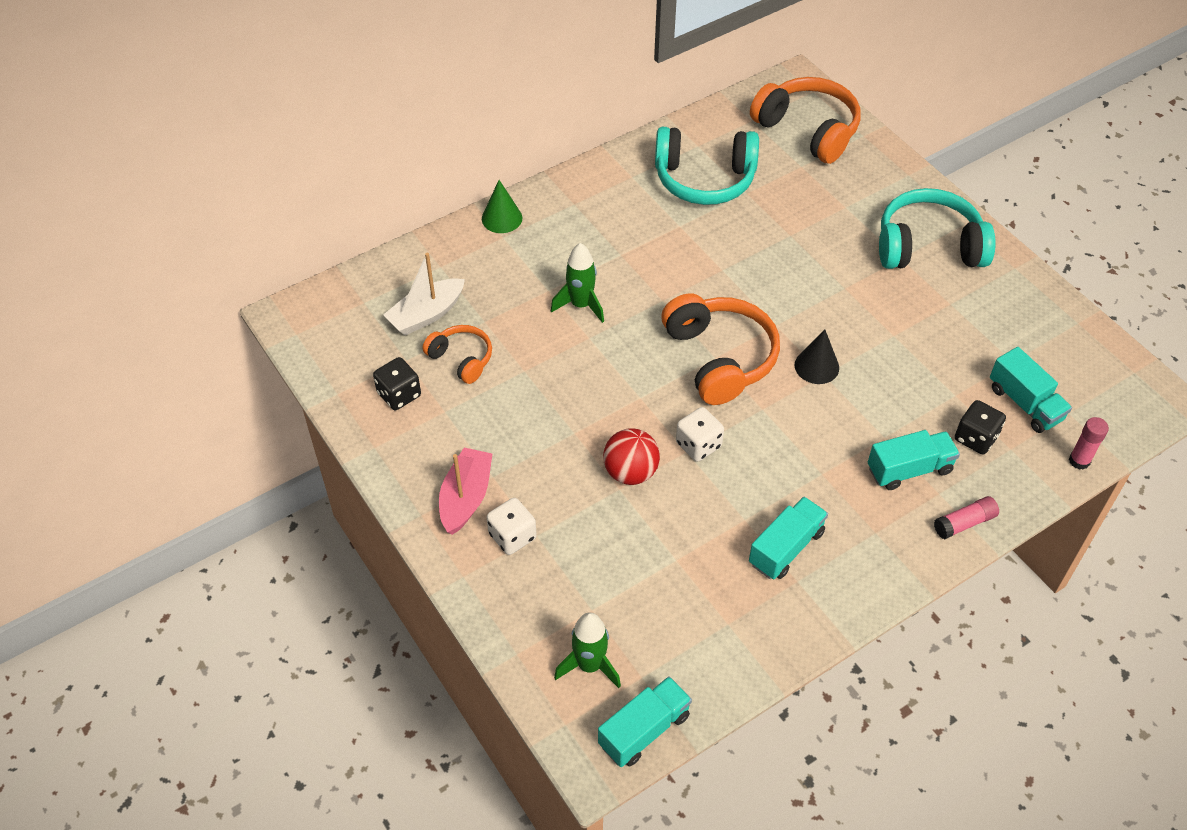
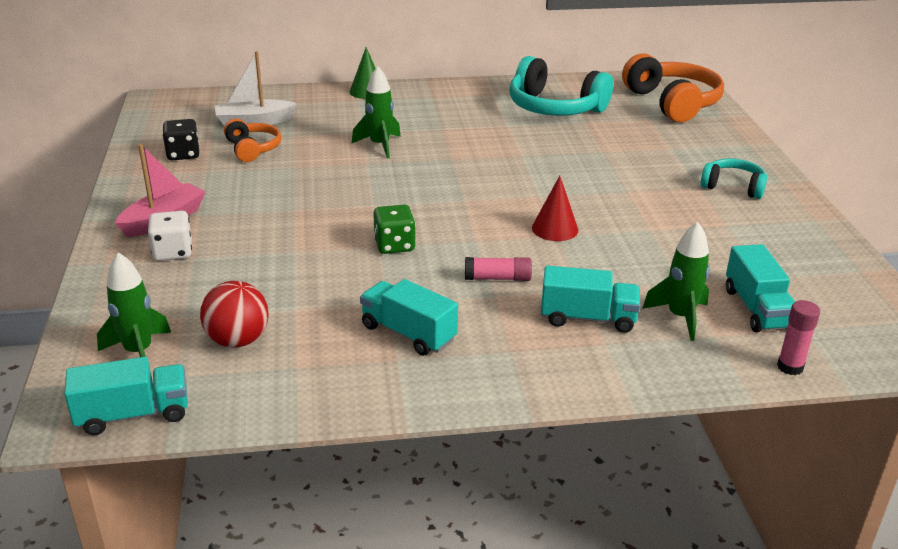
camera: 25 degrees right, 20 degrees down
red ball [603,428,660,485] -> red ball moved to [200,281,269,348]
orange headphones [661,293,780,405] -> none
white dice [676,407,724,462] -> green dice [373,204,416,254]
turquoise truck [749,496,828,579] -> turquoise truck turned 120 degrees counterclockwise [360,279,458,356]
black cone [795,329,839,384] -> red cone [532,176,578,241]
turquoise headphones [879,188,996,269] -> turquoise headphones [701,158,767,199], size x0.55
pink glue stick [934,496,999,539] -> pink glue stick moved to [465,257,532,281]
black dice [955,400,1006,455] -> green rocket [642,222,710,341]

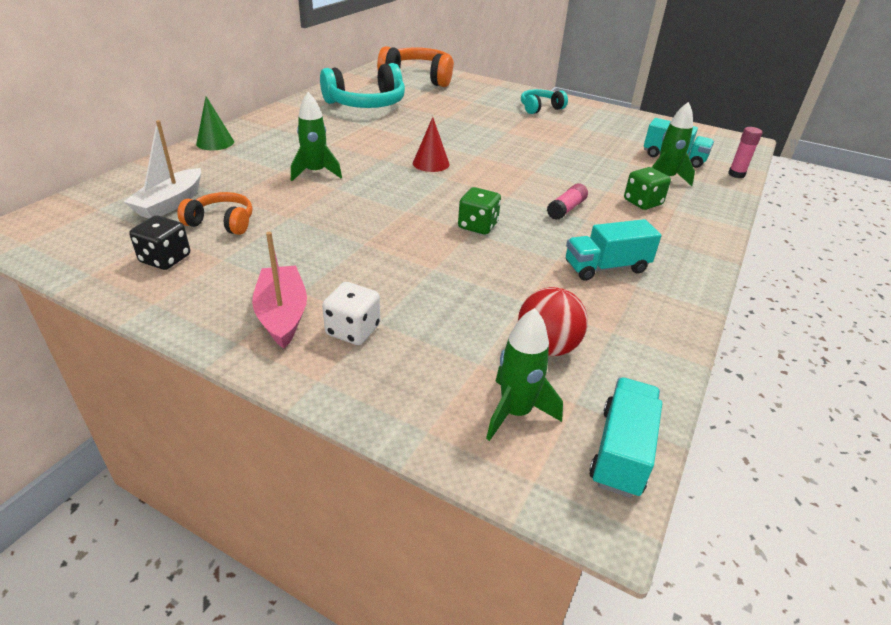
camera: 55 degrees left, 5 degrees up
red cone [532,176,578,241] -> red cone moved to [413,117,449,172]
turquoise truck [541,266,640,333] -> green dice [624,167,671,210]

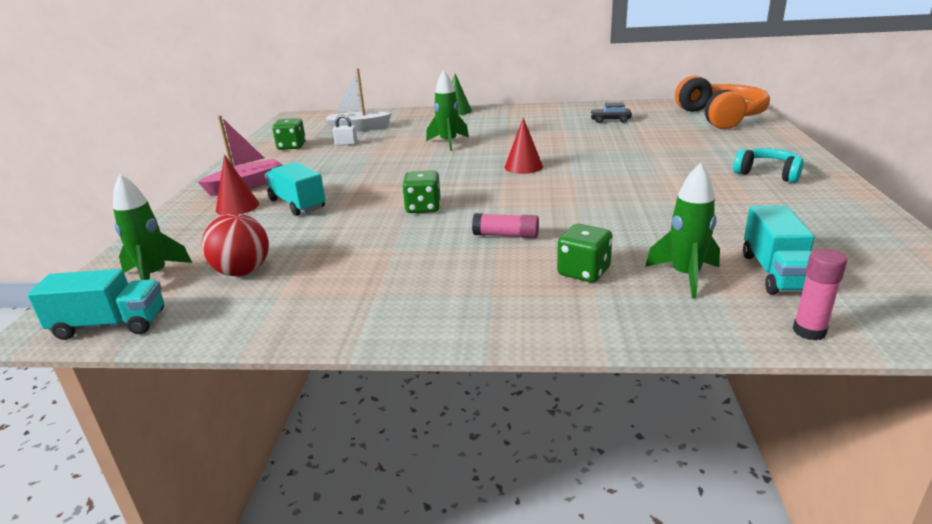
camera: 70 degrees right, 10 degrees down
black dice [129,215,190,270] -> green dice [272,118,306,150]
orange headphones [177,192,253,235] -> white padlock [333,115,357,145]
turquoise headphones [320,63,405,108] -> black car [590,102,632,123]
white dice [322,282,380,345] -> red cone [216,155,259,215]
turquoise truck [566,219,662,281] -> turquoise truck moved to [265,162,326,216]

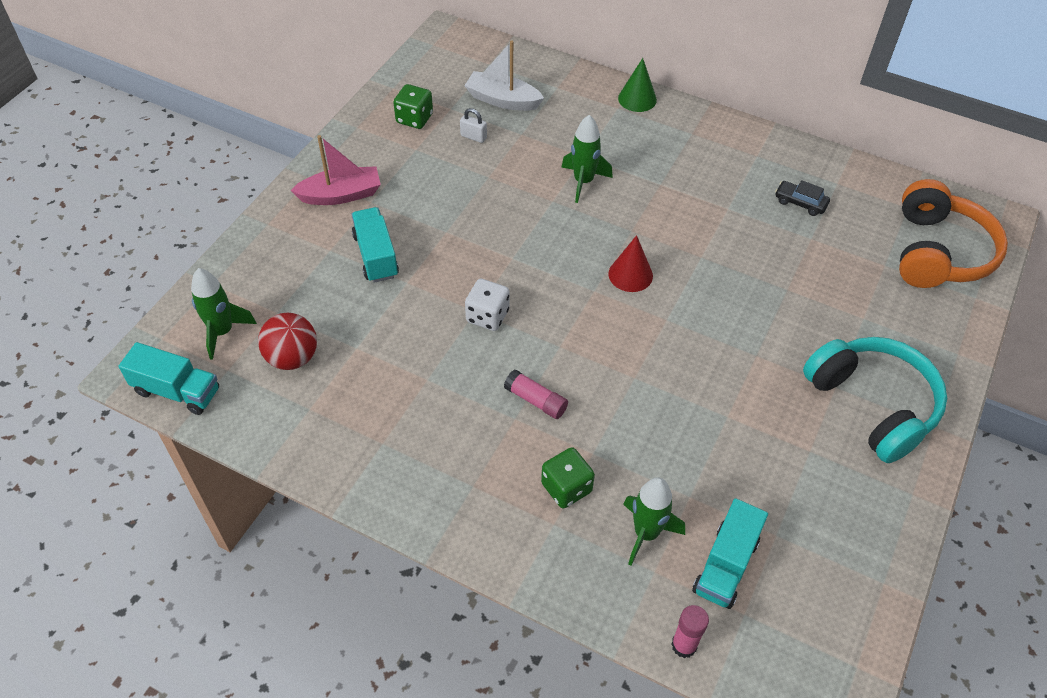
camera: 20 degrees right, 25 degrees up
red cone [216,155,259,215] -> none
green dice [402,170,441,213] -> white dice [465,279,510,331]
turquoise headphones [733,148,804,183] -> turquoise headphones [803,337,947,463], size x1.81

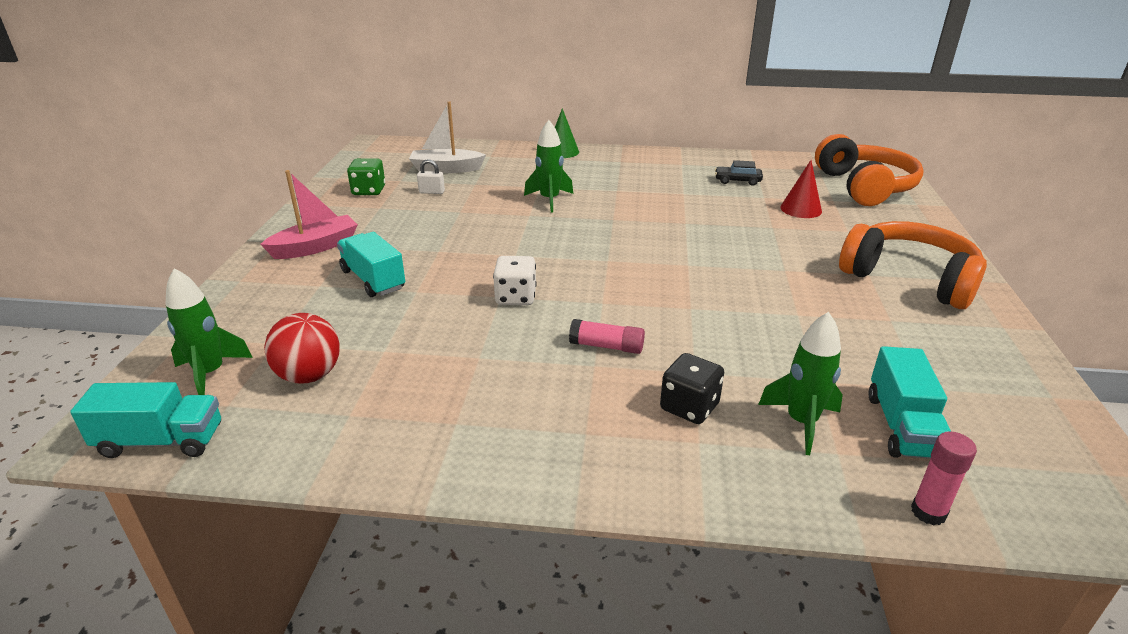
camera: 20 degrees left, 20 degrees down
green dice [541,447,595,509] -> black dice [660,353,724,424]
red cone [608,235,653,292] -> red cone moved to [780,160,822,218]
turquoise headphones [803,337,947,463] -> orange headphones [839,221,987,309]

